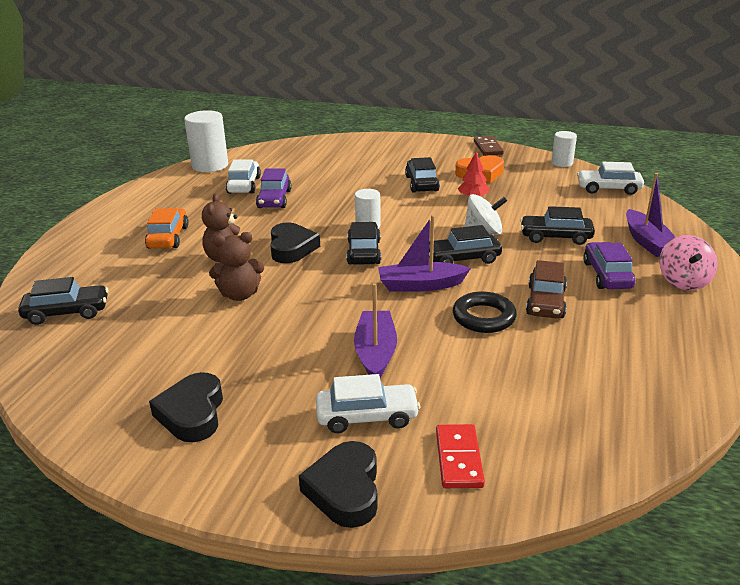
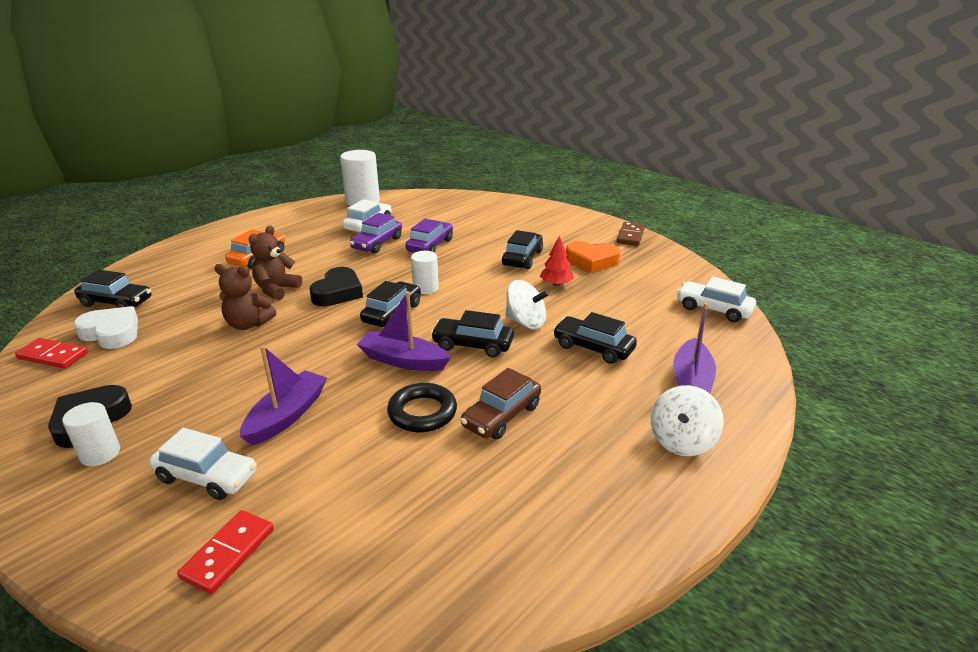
camera: 25 degrees right, 0 degrees up
black heart [299,441,378,528] -> none
white cylinder [551,131,577,167] -> white cylinder moved to [62,402,120,466]
purple car [583,242,635,289] -> purple car moved to [406,219,453,253]
pink spinning top [659,235,718,290] -> white spinning top [651,385,724,456]
none -> red domino [15,338,88,369]
none -> white heart [74,306,138,349]

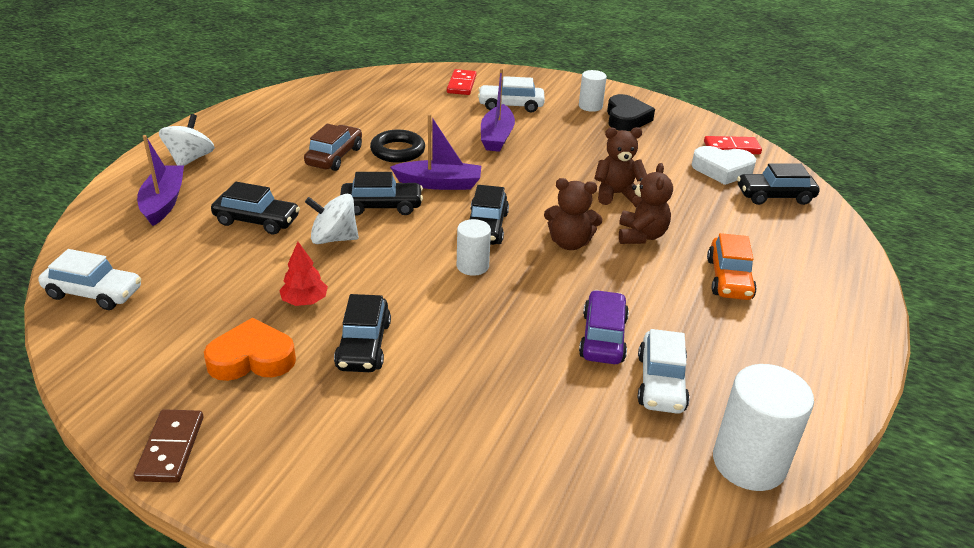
camera: 160 degrees right, 5 degrees up
black heart [309,267,363,306] -> brown teddy bear [544,178,602,250]
purple car [406,219,453,253] -> none

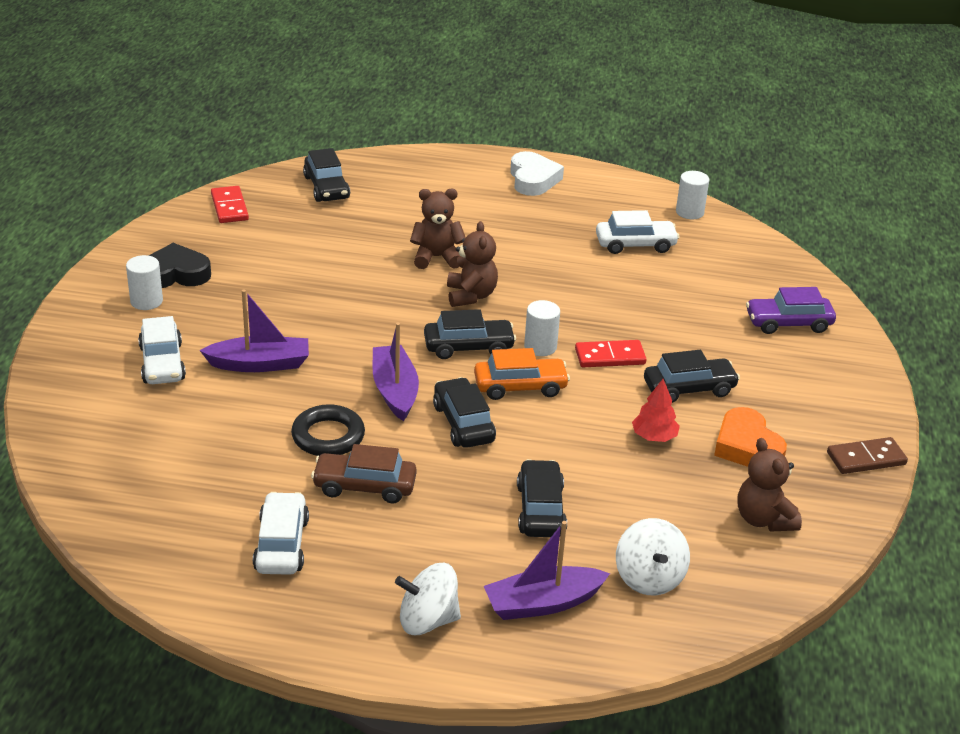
camera: 105 degrees left, 0 degrees up
white car [38,249,141,310] -> white car moved to [253,492,309,575]
white spinning top [305,194,359,244] -> white spinning top moved to [616,518,690,595]
red domino [447,69,477,95] -> red domino moved to [575,340,646,367]
purple car [579,290,629,364] -> purple car moved to [746,287,836,334]
brown teddy bear [594,127,647,205] -> brown teddy bear moved to [737,438,802,531]
white heart [692,146,756,185] -> white heart moved to [510,151,564,196]
orange car [707,233,757,300] -> orange car moved to [474,348,570,400]
white cylinder [713,364,814,491] -> white cylinder [676,171,710,219], size x0.58

